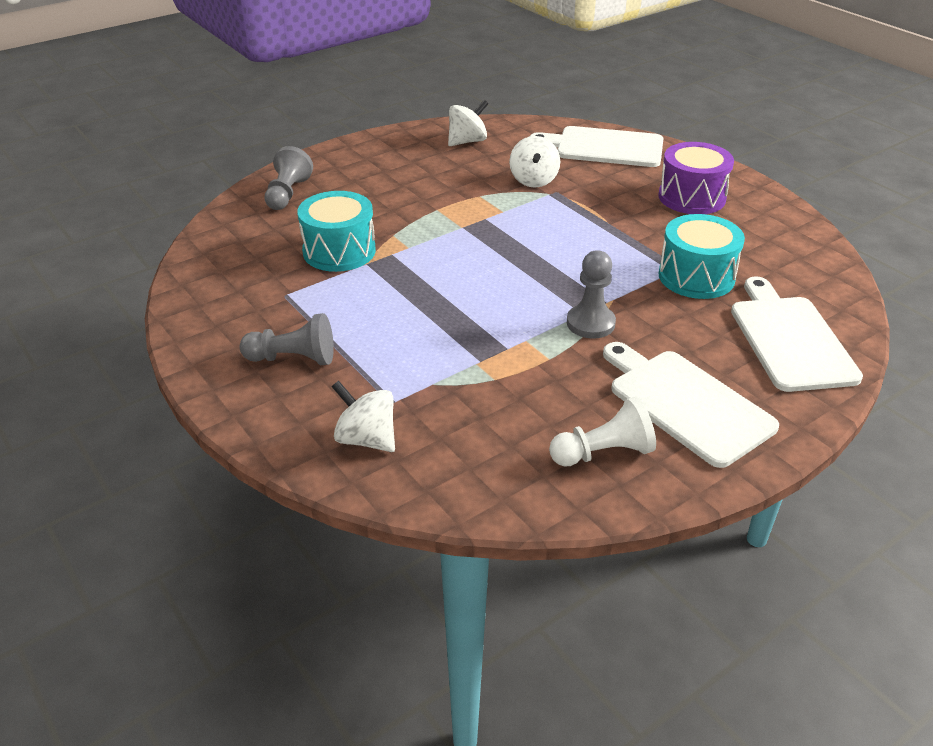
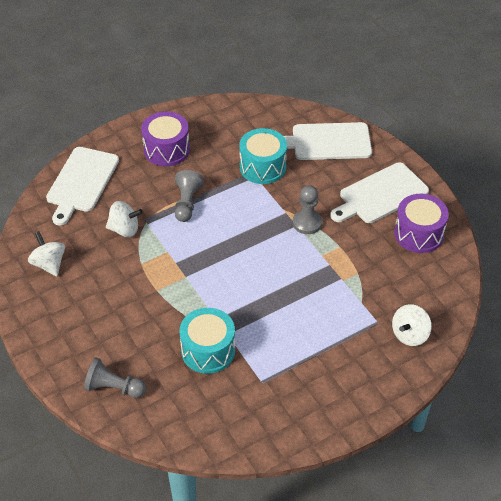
camera: 85 degrees left, 10 degrees up
grey pawn [240,313,334,365] -> grey pawn moved to [175,170,204,222]
white pawn [549,397,656,467] -> purple drum [394,194,449,253]

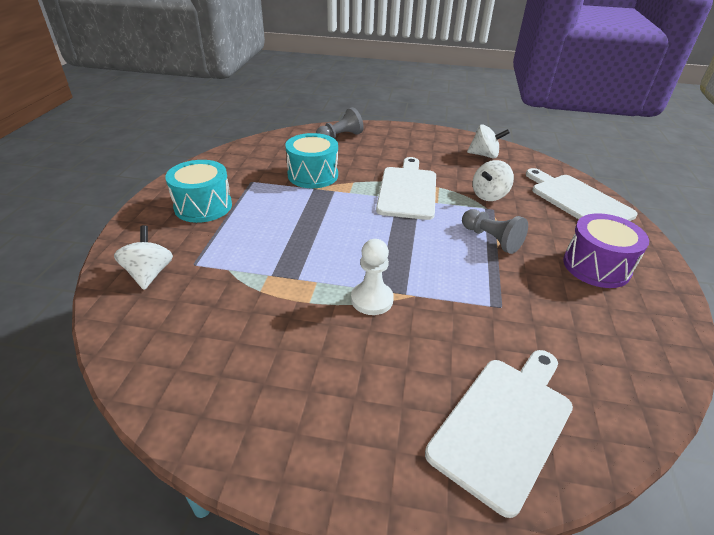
camera: 130 degrees right, 10 degrees down
turquoise drum [239,128,287,184] -> turquoise drum moved to [165,160,232,223]
grey pawn [293,185,322,234] -> white pawn [351,239,394,315]
white cutting board [330,162,429,223] -> white cutting board moved to [376,157,436,220]
purple drum [394,194,449,253] -> none

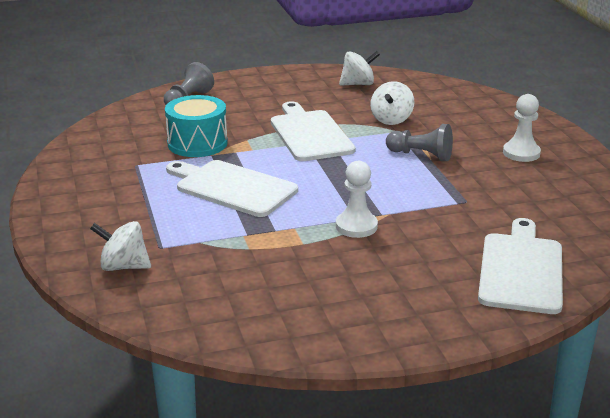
camera: 25 degrees left, 10 degrees down
white spinning top [114,225,173,290] -> white spinning top turned 45 degrees counterclockwise [90,221,151,271]
turquoise drum [165,160,232,223] -> none
white cutting board [526,168,638,221] -> white cutting board moved to [166,160,298,217]
purple drum [563,213,649,288] -> white pawn [503,94,541,162]

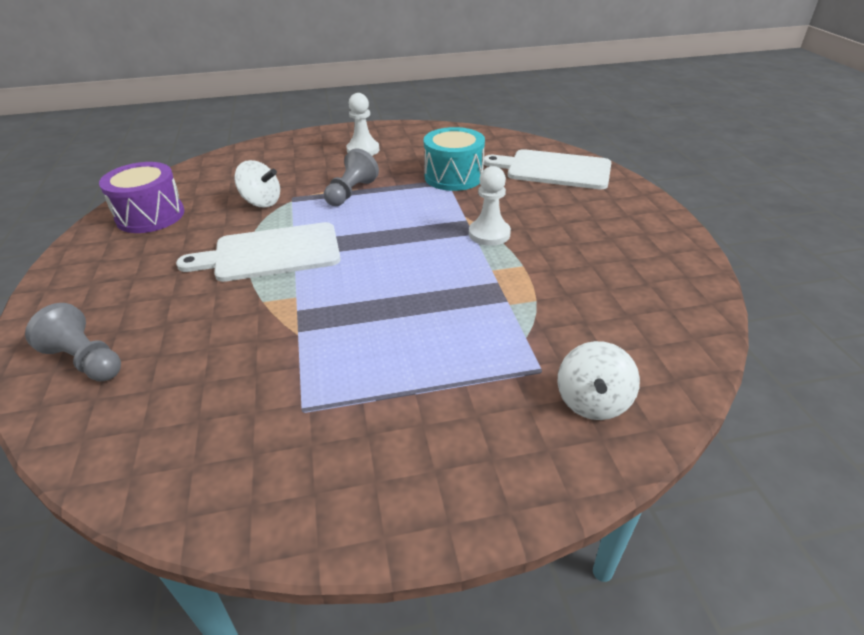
camera: 85 degrees left, 10 degrees up
turquoise drum [165,95,228,157] -> turquoise drum moved to [424,127,485,191]
white cutting board [166,160,298,217] -> none
white spinning top [339,51,380,86] -> purple drum [99,162,184,233]

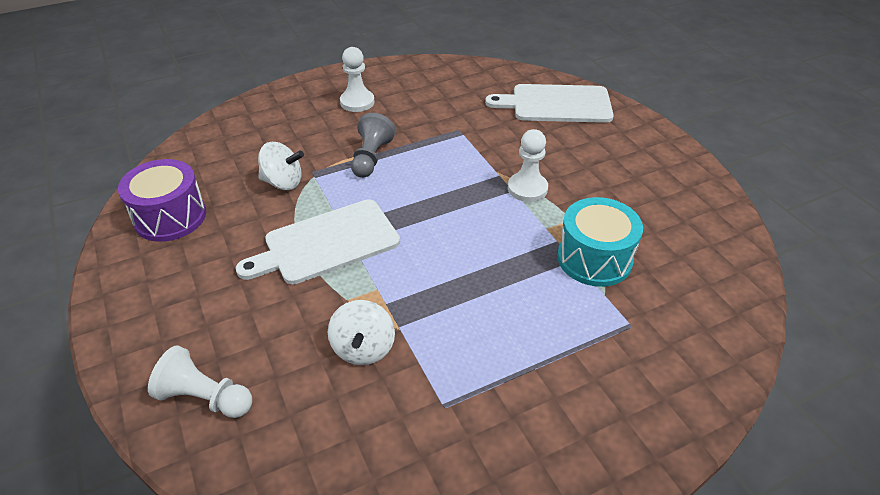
camera: 15 degrees left, 5 degrees up
grey pawn [25,303,121,381] -> white pawn [148,345,252,418]
turquoise drum [424,127,485,191] -> turquoise drum moved to [557,197,643,287]
white spinning top [557,341,640,420] -> white spinning top moved to [328,300,395,365]

